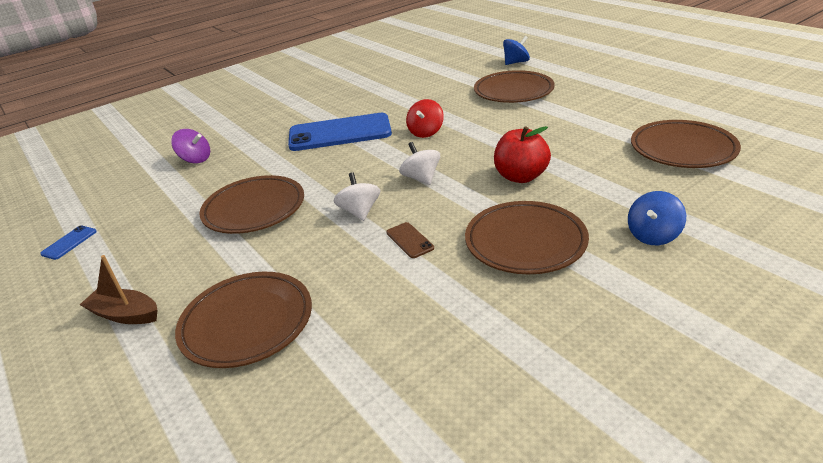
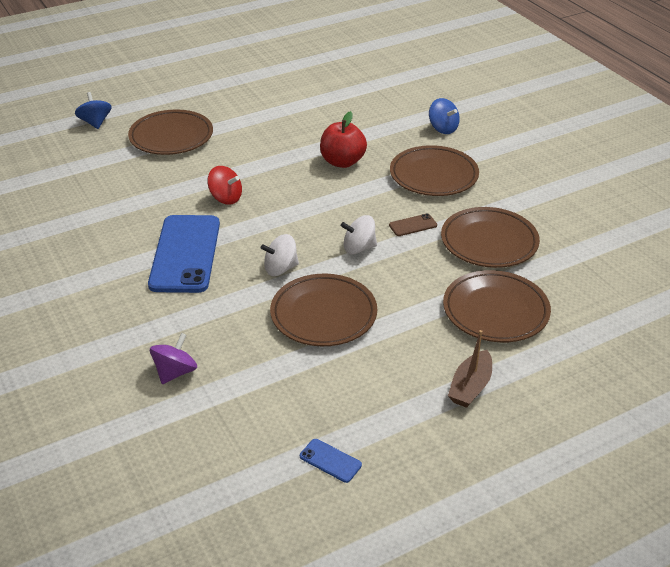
camera: 85 degrees left, 5 degrees up
white spinning top [399,142,440,185] -> white spinning top moved to [261,234,299,276]
brown plate [631,120,741,168] -> brown plate moved to [441,207,540,268]

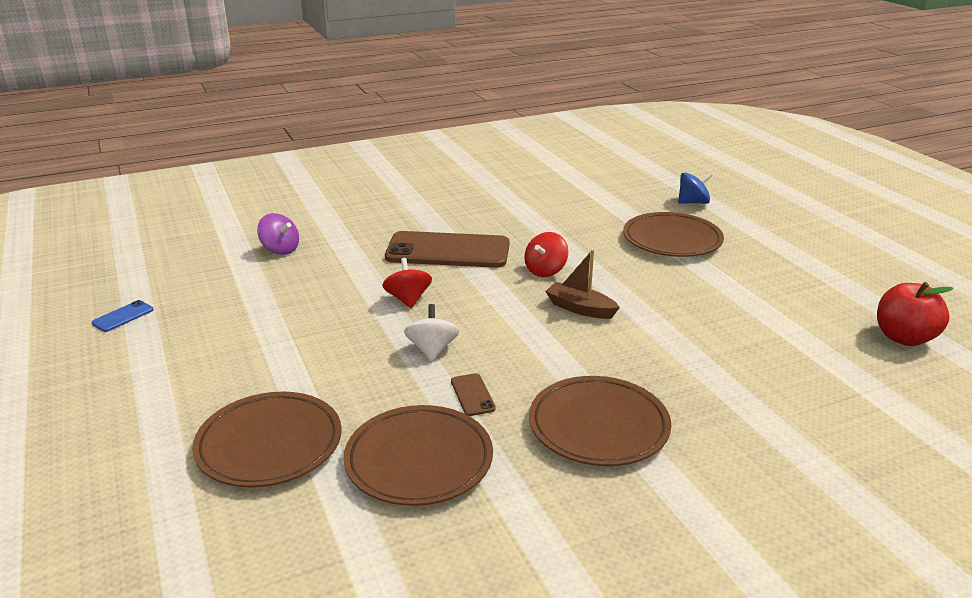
camera: 95 degrees right, 10 degrees down
blue phone [148,215,220,293] -> brown phone [385,231,510,268]
white spinning top [261,234,299,276] -> red spinning top [382,258,432,308]
brown plate [270,274,377,346] -> none
red apple [320,111,367,168] -> red apple moved to [877,282,954,346]
blue spinning top [429,98,460,134] -> none
brown boat [448,330,492,408] -> brown boat moved to [545,250,620,319]

